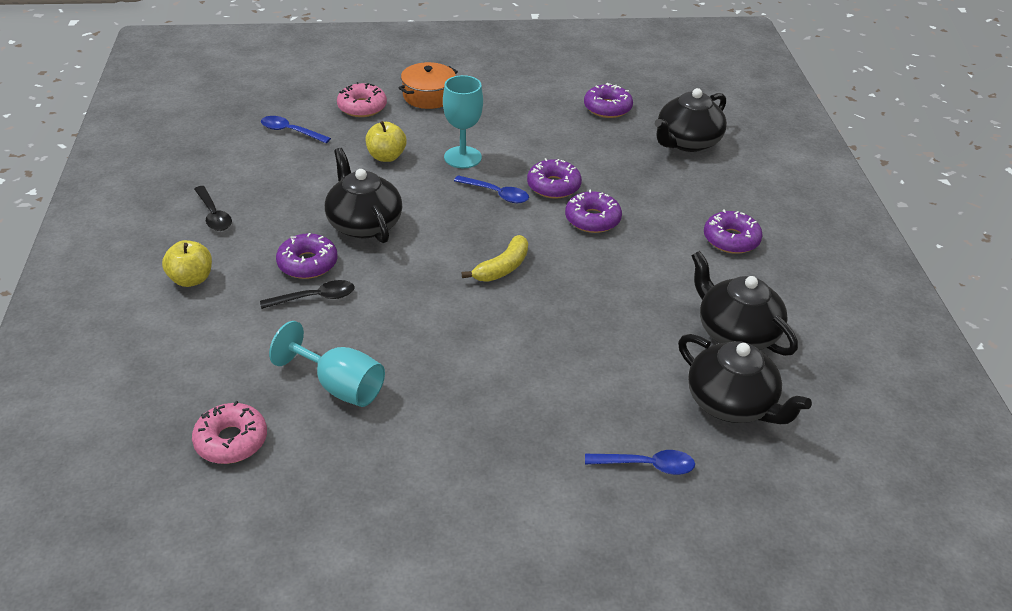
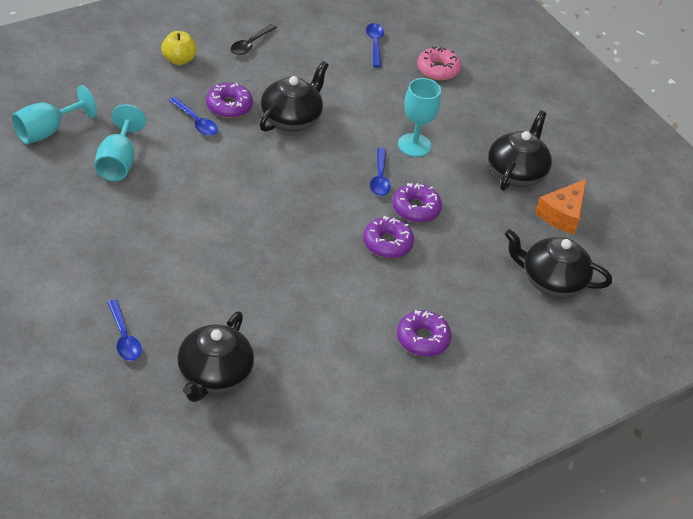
camera: 60 degrees right, 5 degrees up
pink donut [192,401,267,464] -> turquoise goblet [12,85,97,144]
black spoon [260,280,355,309] -> blue spoon [169,97,218,136]
yellow apple [366,121,406,162] -> none
orange pot [398,62,458,109] -> none
yellow banana [462,235,528,282] -> none
purple donut [584,83,633,118] -> orange cheese [535,179,586,235]
black teapot [691,251,798,356] -> black teapot moved to [488,110,552,191]

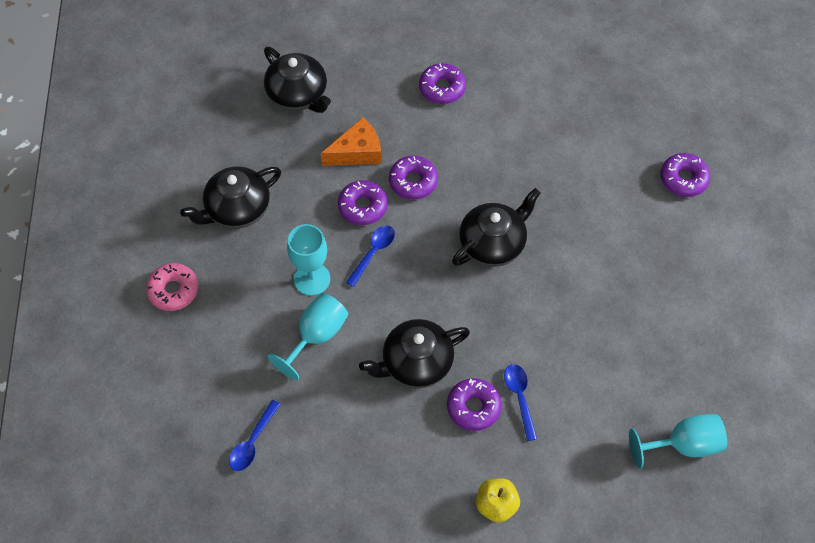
camera: 145 degrees left, 15 degrees up
turquoise goblet [94,104,146,181] -> turquoise goblet moved to [268,293,348,380]
blue spoon [107,300,142,361] -> purple donut [660,153,710,197]
black teapot [177,311,254,402] -> black teapot moved to [452,188,541,267]
black spoon [230,24,277,55] -> none
pink donut [417,46,461,80] -> pink donut moved to [146,263,198,311]
orange cheese [535,179,586,235] -> orange cheese moved to [321,117,382,166]

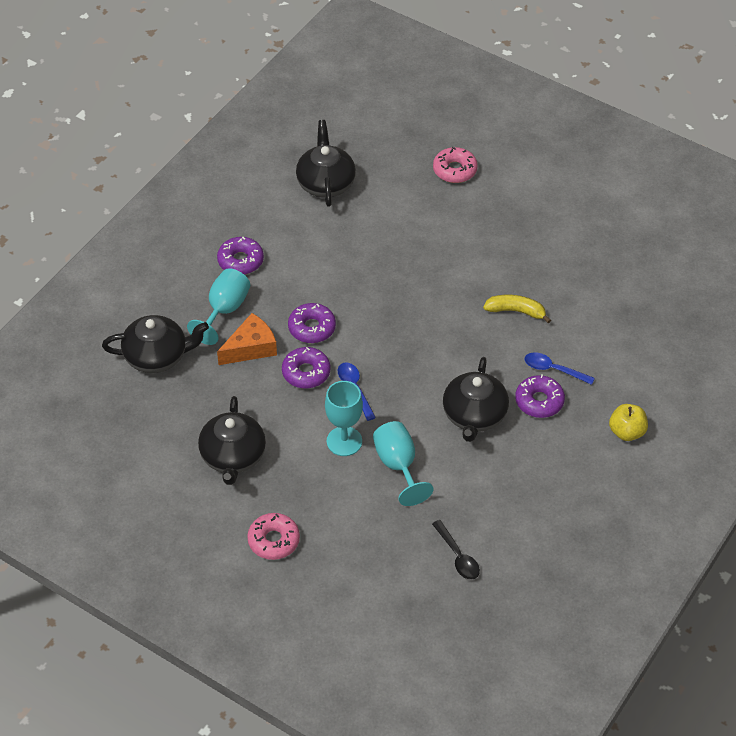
camera: 55 degrees left, 10 degrees down
blue spoon [229,400,281,471] -> black spoon [432,520,480,580]
orange cheese [321,117,382,166] -> orange cheese turned 45 degrees clockwise [217,313,277,365]
black teapot [452,188,541,267] -> black teapot moved to [296,120,356,207]
turquoise goblet [629,414,727,469] -> turquoise goblet moved to [187,268,250,345]
purple donut [660,153,710,197] -> pink donut [433,147,478,183]
none -> yellow banana [483,295,551,323]

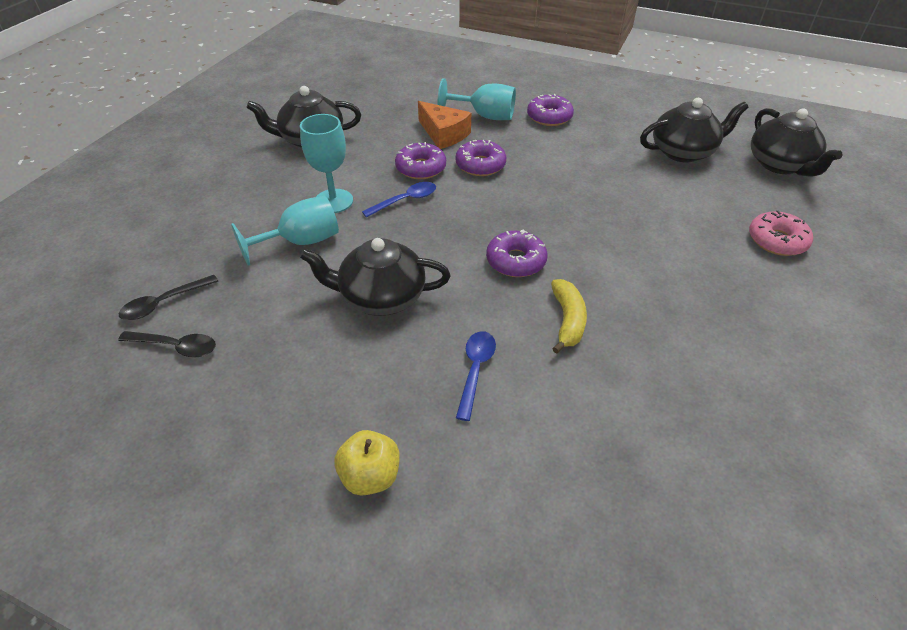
camera: 80 degrees right, 5 degrees down
black teapot [102,315,209,373] -> black teapot moved to [751,108,843,177]
pink donut [247,513,300,560] -> none
purple donut [515,374,565,418] -> purple donut moved to [486,229,548,277]
none -> black spoon [118,331,216,357]

